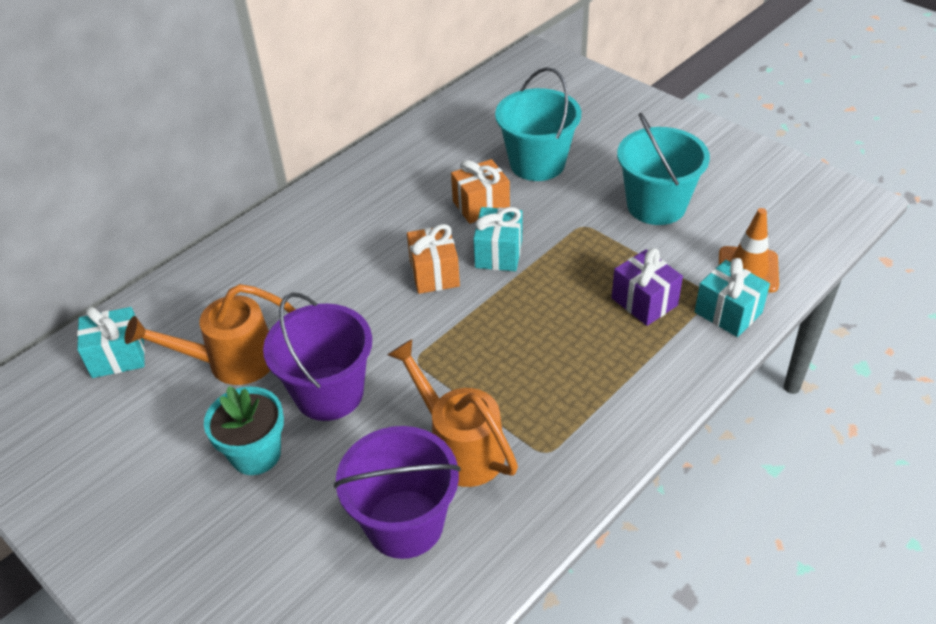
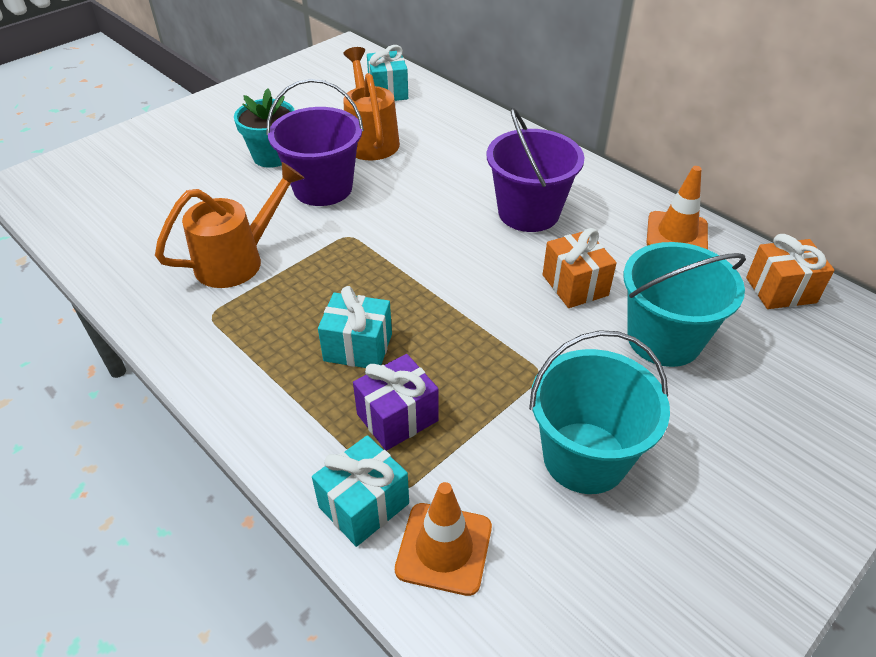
camera: 90 degrees right, 0 degrees up
purple bucket [334,426,461,559] -> purple bucket moved to [486,108,584,232]
orange gift [407,224,460,294] -> orange gift moved to [746,234,835,309]
turquoise gift [473,207,522,271] -> turquoise gift moved to [318,286,392,368]
none -> orange traffic cone [646,166,708,249]

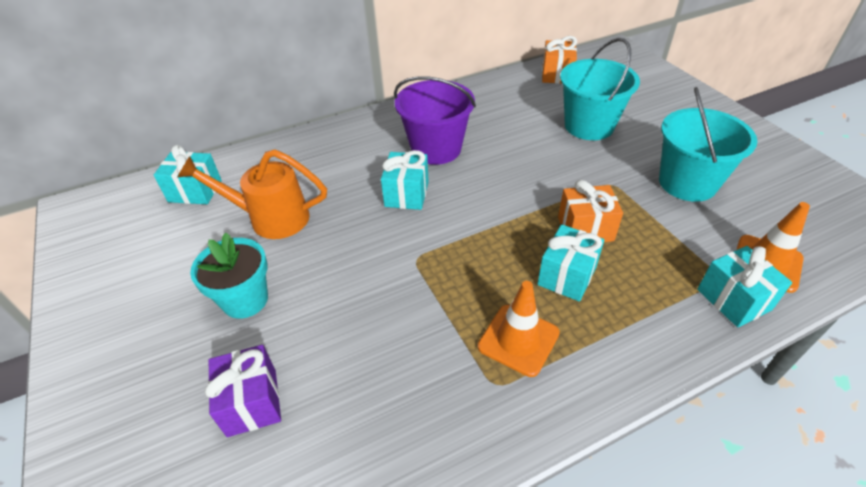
camera: 70 degrees left, 0 degrees up
orange watering can [155,162,305,288] -> none
purple bucket [267,79,364,206] -> none
purple gift [353,354,439,451] -> purple gift moved to [205,345,281,437]
orange gift [542,228,617,308] -> orange gift moved to [558,180,623,242]
orange traffic cone [646,166,708,249] -> orange traffic cone moved to [478,281,560,377]
none -> turquoise gift [381,150,429,210]

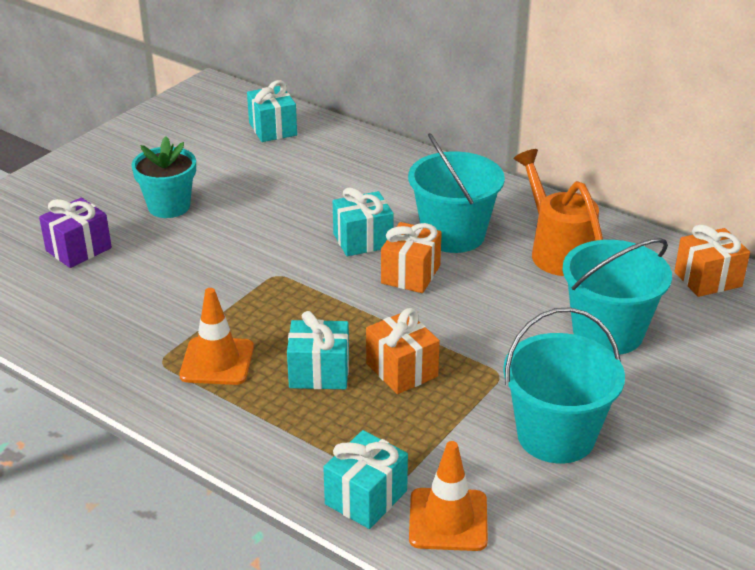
camera: 60 degrees right, 10 degrees down
orange watering can [177,149,327,239] -> orange watering can moved to [514,149,603,276]
purple bucket [394,76,476,165] -> turquoise bucket [408,133,505,253]
none -> orange gift [381,222,442,293]

